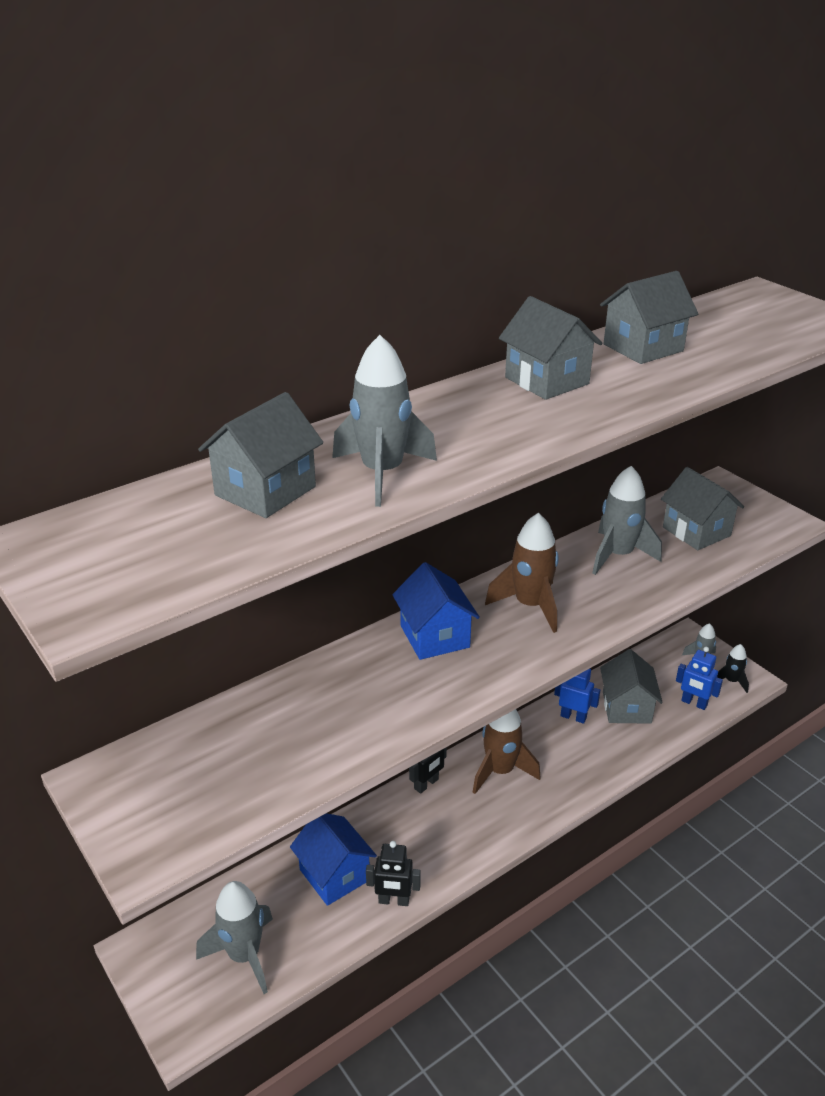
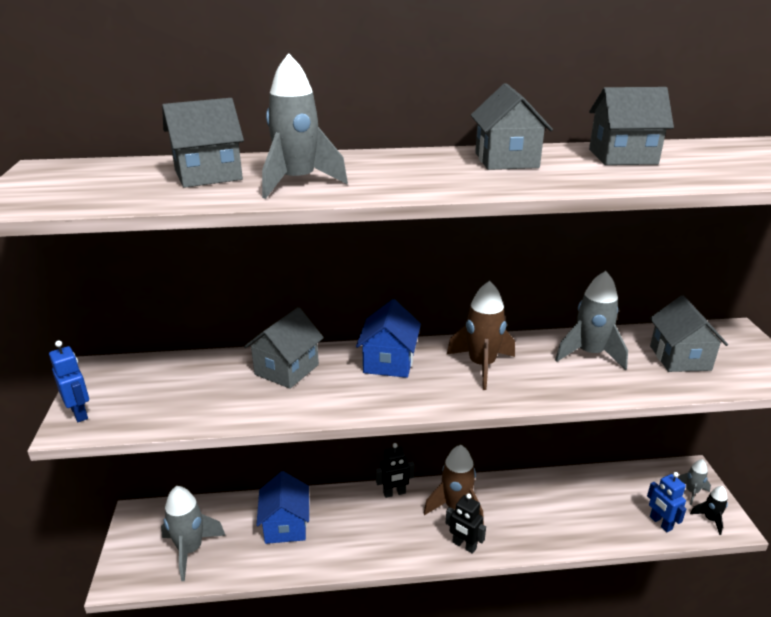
camera: 30 degrees right, 5 degrees down
black robot [366,841,421,906] -> black robot moved to [446,493,486,554]
blue robot [554,669,600,724] -> blue robot moved to [49,340,89,422]
grey house [600,649,663,724] -> grey house moved to [244,307,324,389]

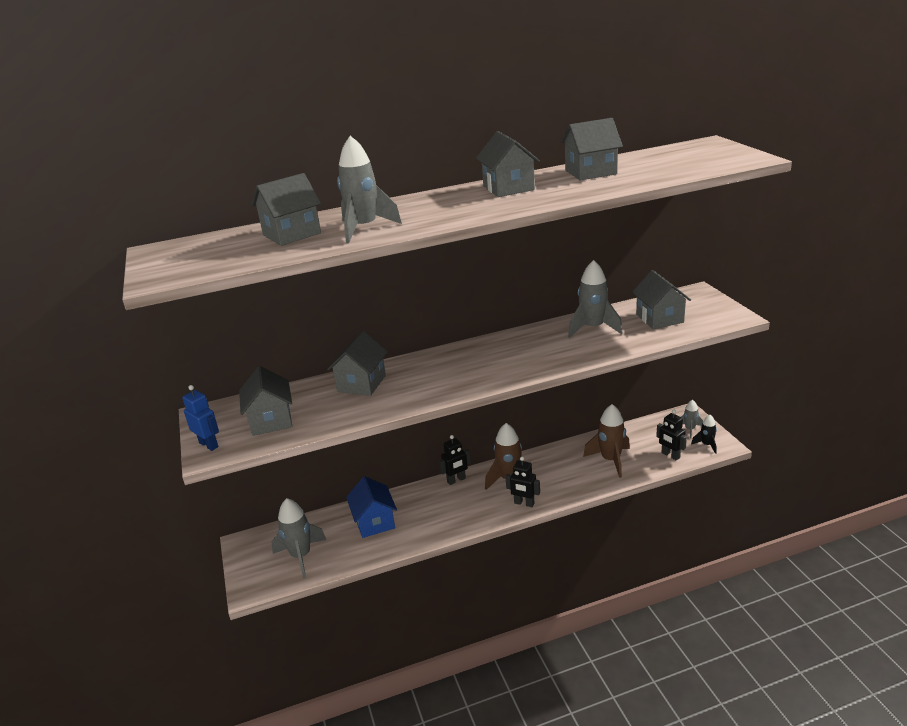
camera: 10 degrees left, 0 degrees up
blue house [356,299,421,378] -> none
brown rocket [447,281,515,390] -> brown rocket moved to [583,404,630,478]
blue robot [647,472,686,532] -> black robot [656,410,687,461]
none -> grey house [239,366,292,436]

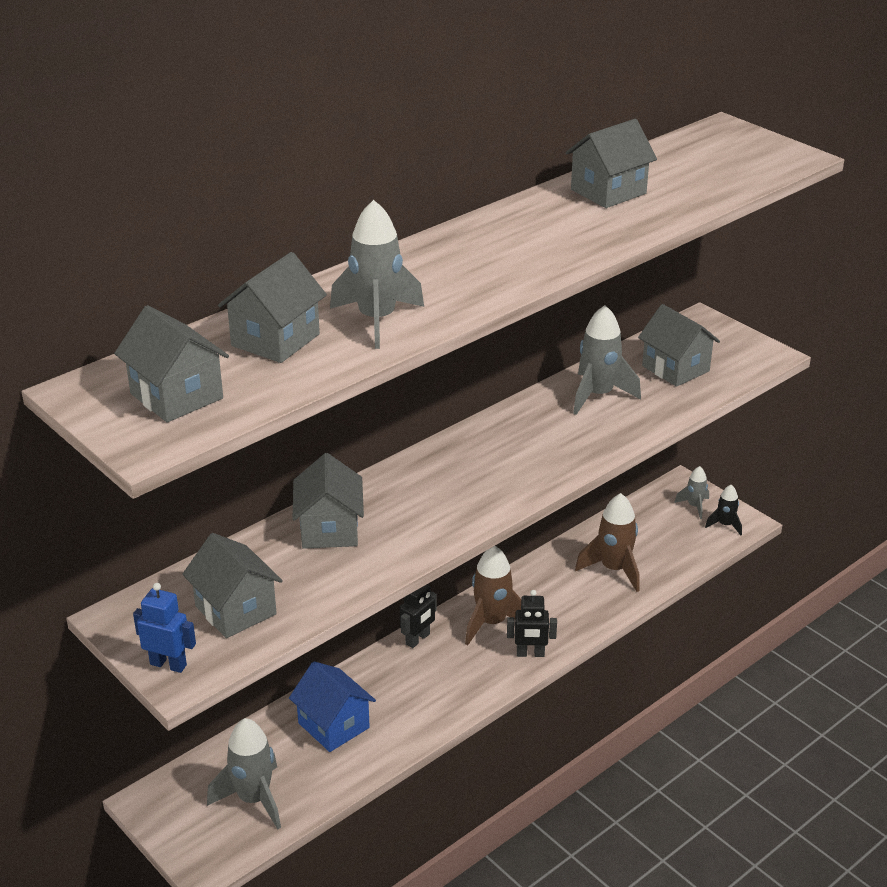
camera: 25 degrees left, 5 degrees up
grey house [476,131,540,197] -> grey house moved to [114,305,229,422]
black robot [656,410,687,461] -> none

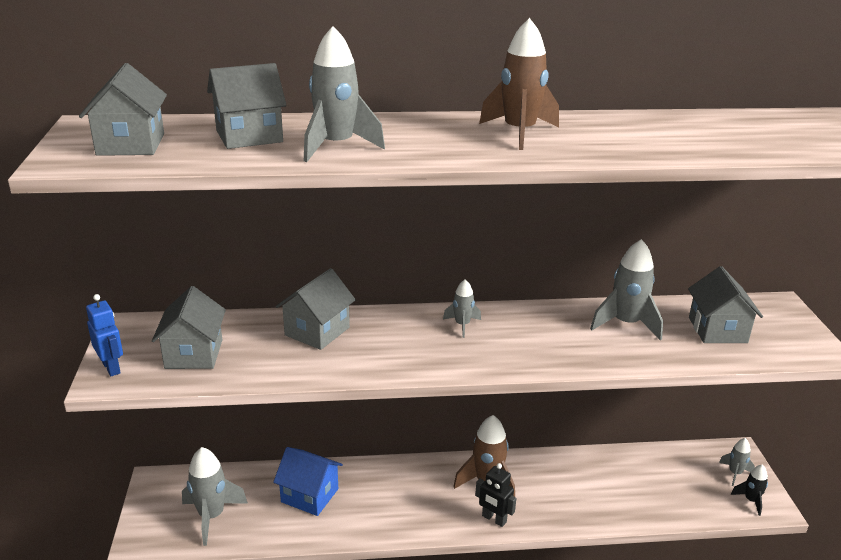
camera: 35 degrees right, 5 degrees down
blue house [289,661,376,752] -> blue house turned 60 degrees counterclockwise [273,447,343,516]
black robot [400,584,437,648] -> none
grey house [565,119,657,208] -> none
brown rocket [575,493,640,592] -> brown rocket moved to [479,18,559,150]
none -> grey rocket [443,279,481,338]

